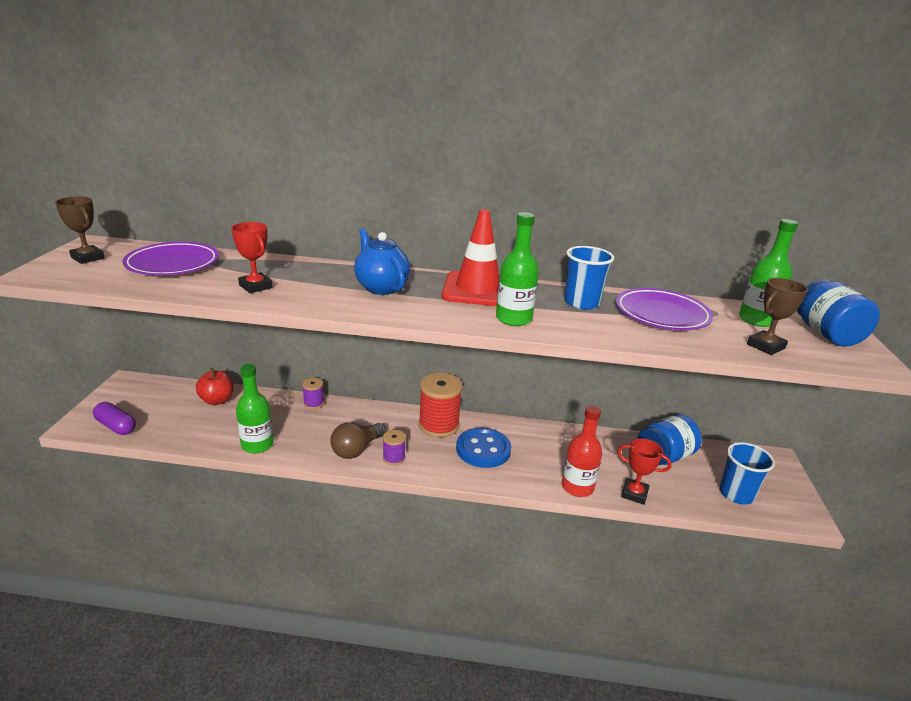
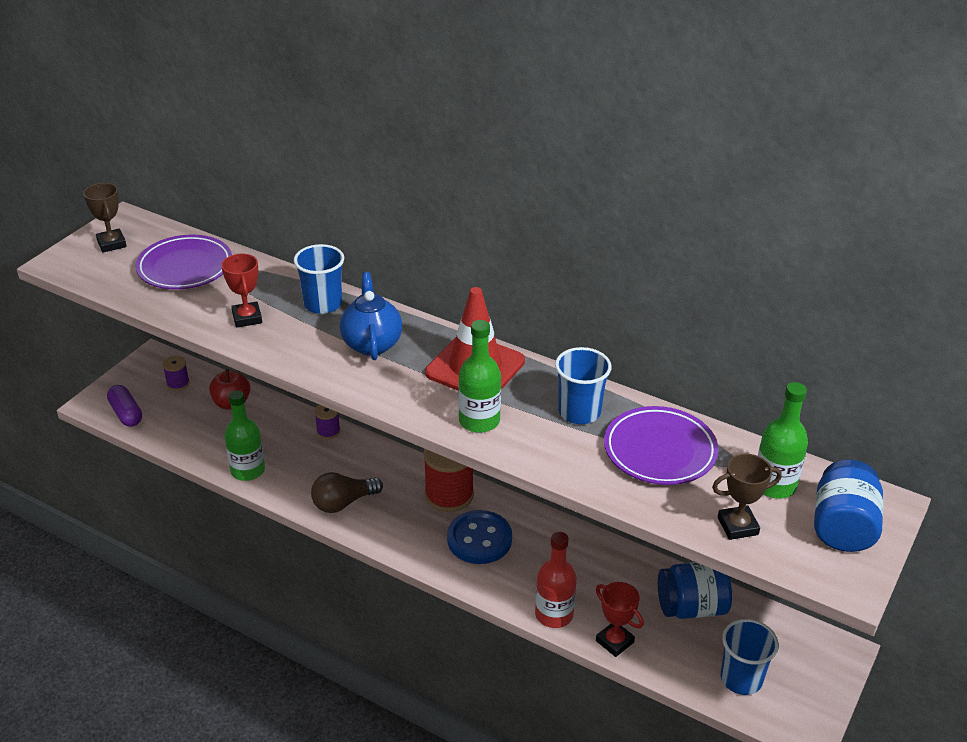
camera: 25 degrees right, 10 degrees up
purple spool [383,430,406,465] -> purple spool moved to [162,356,190,391]
none -> blue cup [294,244,344,314]

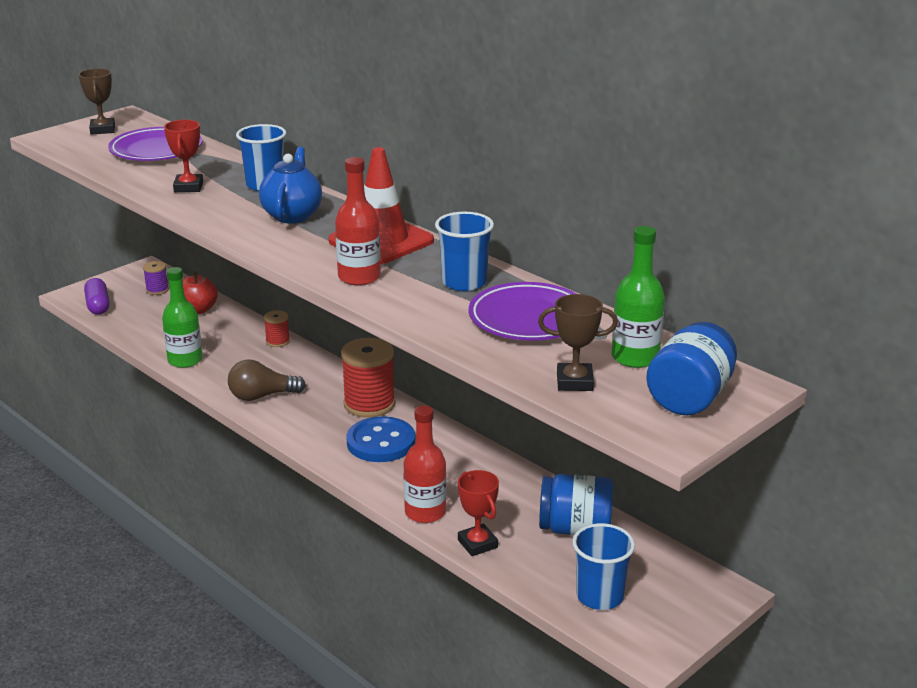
camera: 15 degrees right, 10 degrees down
purple spool [314,405,340,439] -> red spool [264,310,290,347]
green bottle [458,320,501,433] -> red bottle [335,157,381,286]

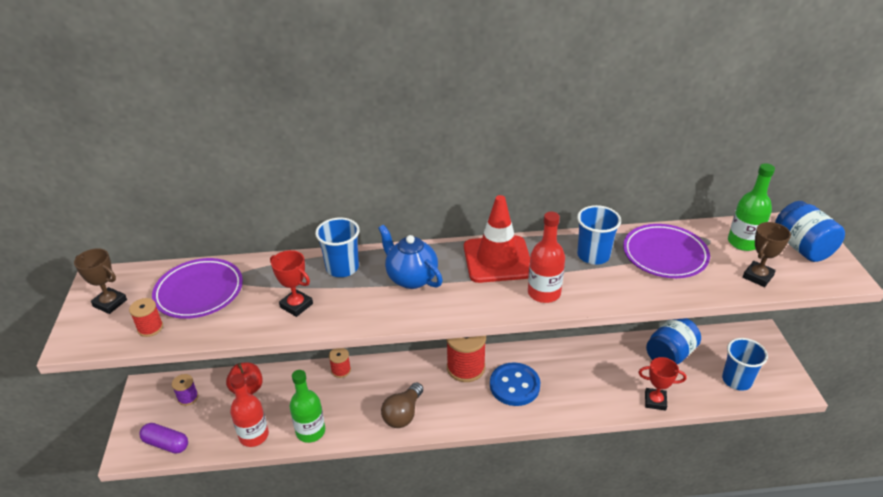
camera: 50 degrees left, 10 degrees up
red bottle [403,406,446,523] -> red bottle moved to [230,374,269,447]
none -> red spool [129,298,163,337]

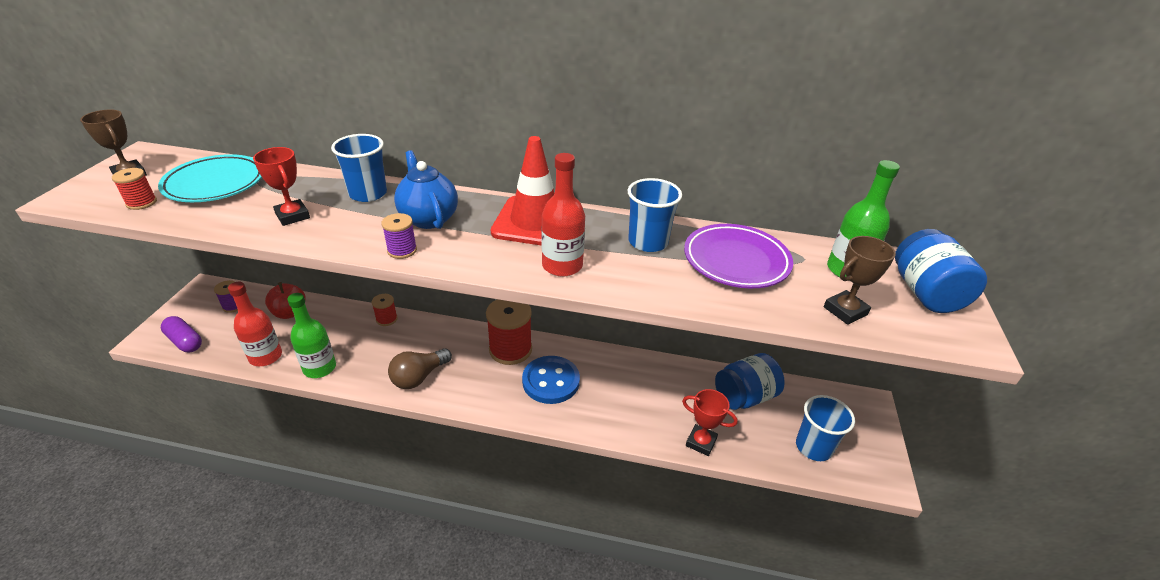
camera: 15 degrees right, 0 degrees up
purple plate [152,258,243,319] -> turquoise plate [158,154,262,202]
none -> purple spool [381,213,417,259]

